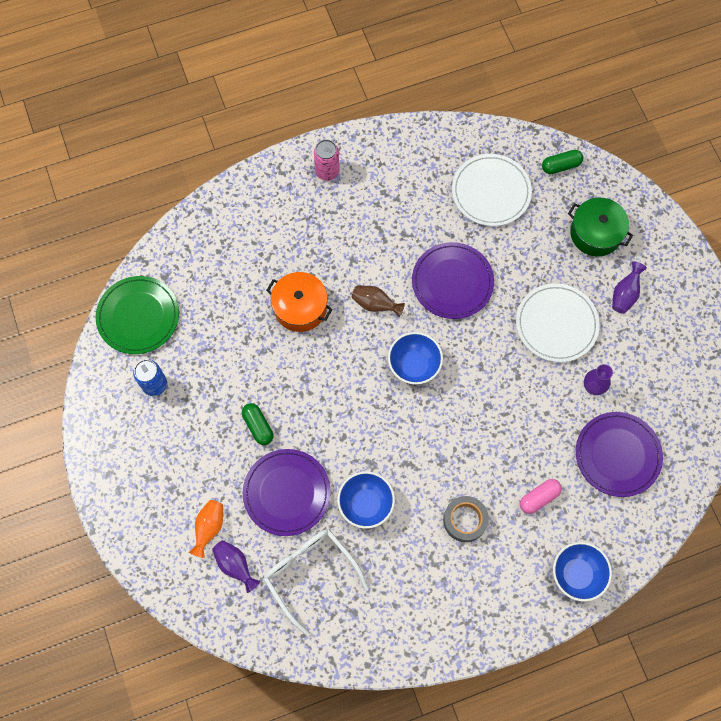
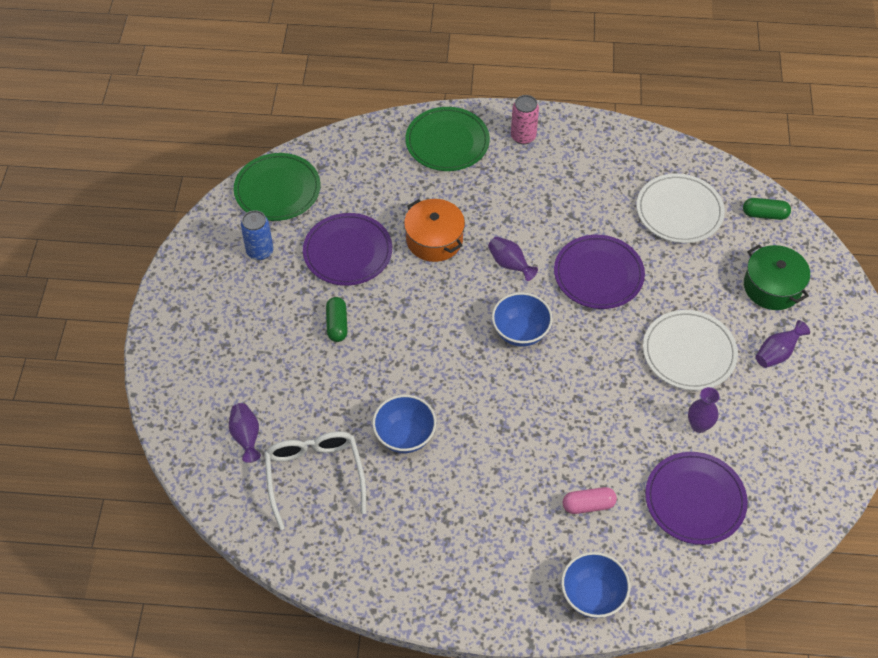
camera: 25 degrees right, 15 degrees down
orange vase [189,500,223,558] -> none
purple plate [243,449,331,536] -> purple plate moved to [303,213,392,286]
brown vase [352,286,405,317] -> purple vase [488,237,538,281]
grey tape [443,496,489,542] -> none
none -> green plate [405,107,490,171]

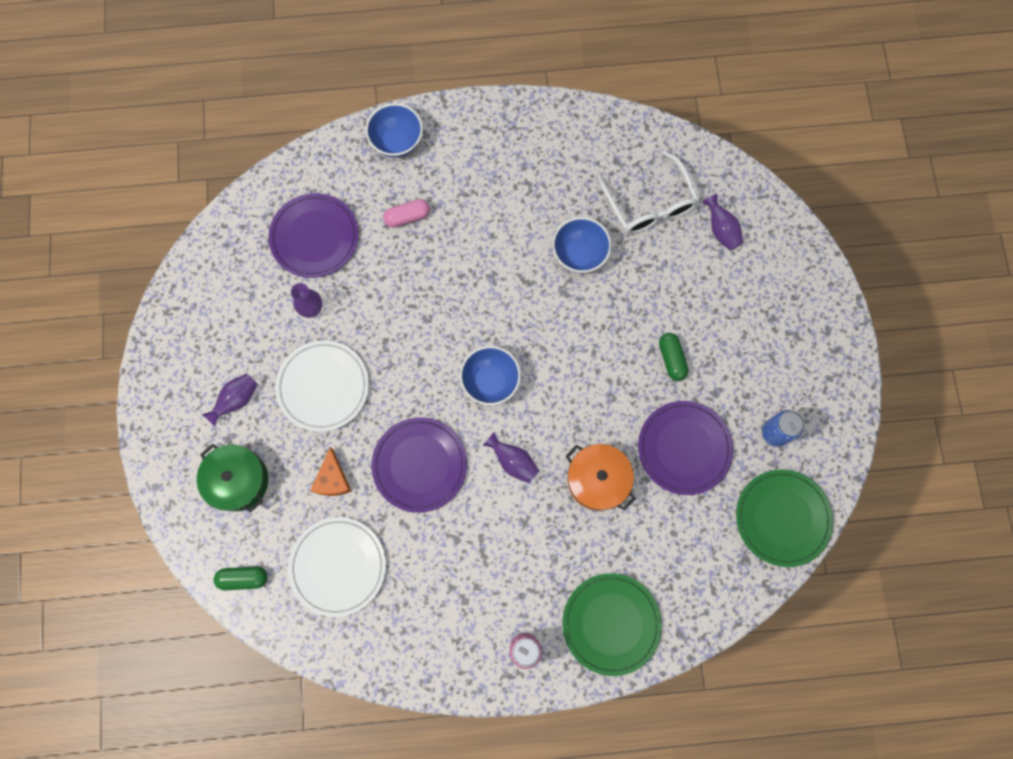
camera: 170 degrees right, 20 degrees up
none -> orange cheese [310,447,352,496]

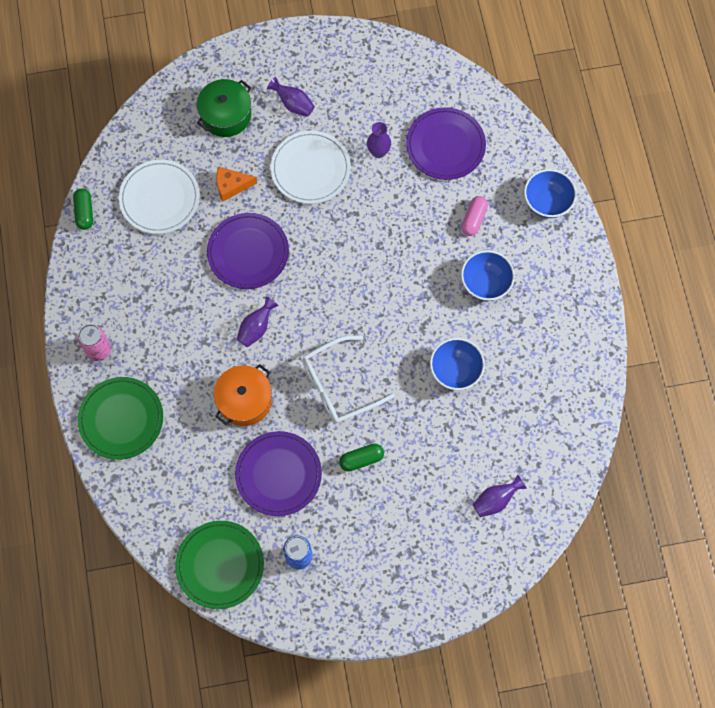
camera: 85 degrees right, 5 degrees down
green capsule [214,566,268,590] -> green capsule moved to [73,188,93,230]
pink capsule [383,199,430,228] -> pink capsule turned 45 degrees clockwise [461,196,488,236]
blue bowl [460,346,521,405] -> blue bowl moved to [461,250,515,301]
white glasses [597,150,699,234] -> white glasses moved to [302,336,395,423]

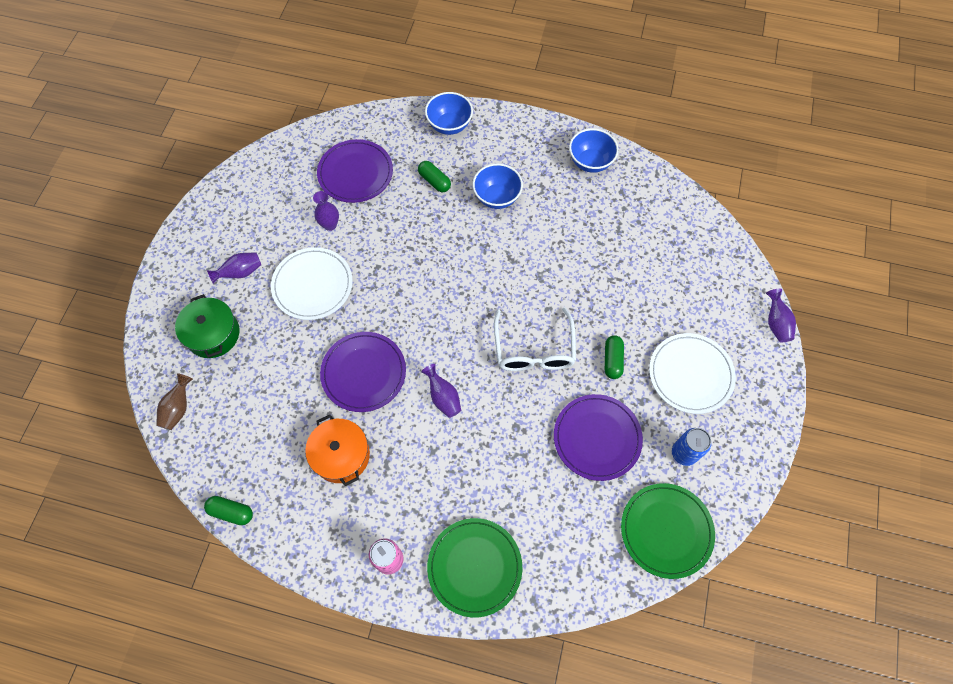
camera: 65 degrees left, 5 degrees down
white plate [119,160,200,234] -> white plate moved to [649,333,736,414]
orange pot [214,364,272,426] -> orange pot moved to [305,415,370,486]
orange cheese [216,166,257,201] -> none
blue bowl [430,338,485,390] -> blue bowl moved to [569,128,619,173]
pink capsule [461,196,488,236] -> green capsule [418,161,451,192]
purple vase [473,475,527,517] -> purple vase moved to [766,289,796,343]
none -> brown vase [156,373,193,430]

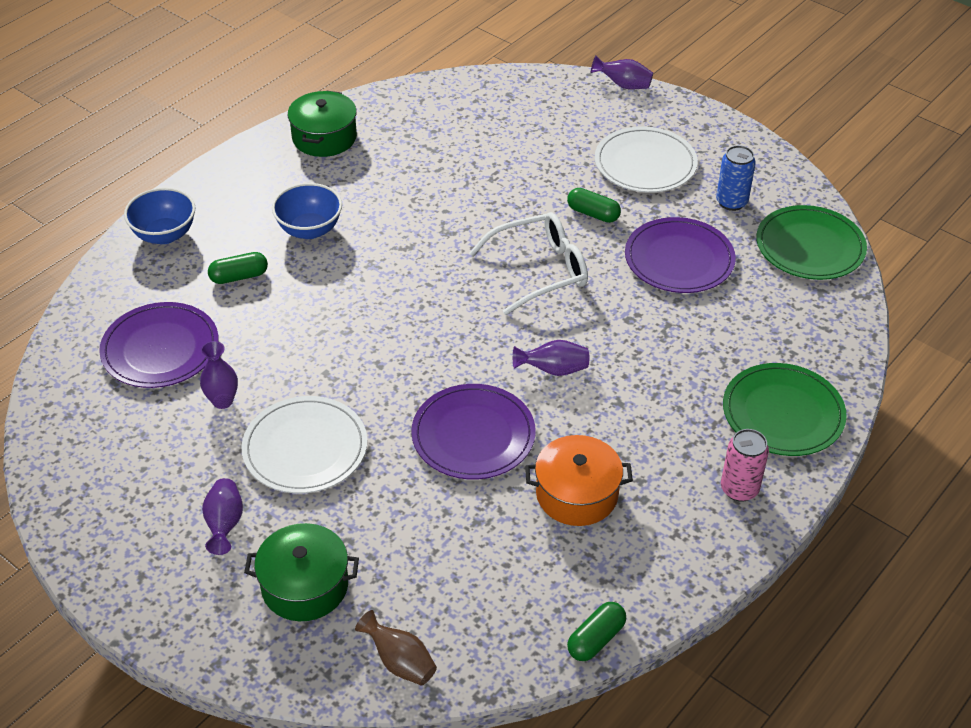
camera: 65 degrees left, 20 degrees down
white glasses [494,307,576,371] -> white glasses turned 45 degrees counterclockwise [469,212,588,315]
blue bowl [569,128,619,173] -> green pot [288,91,357,157]

